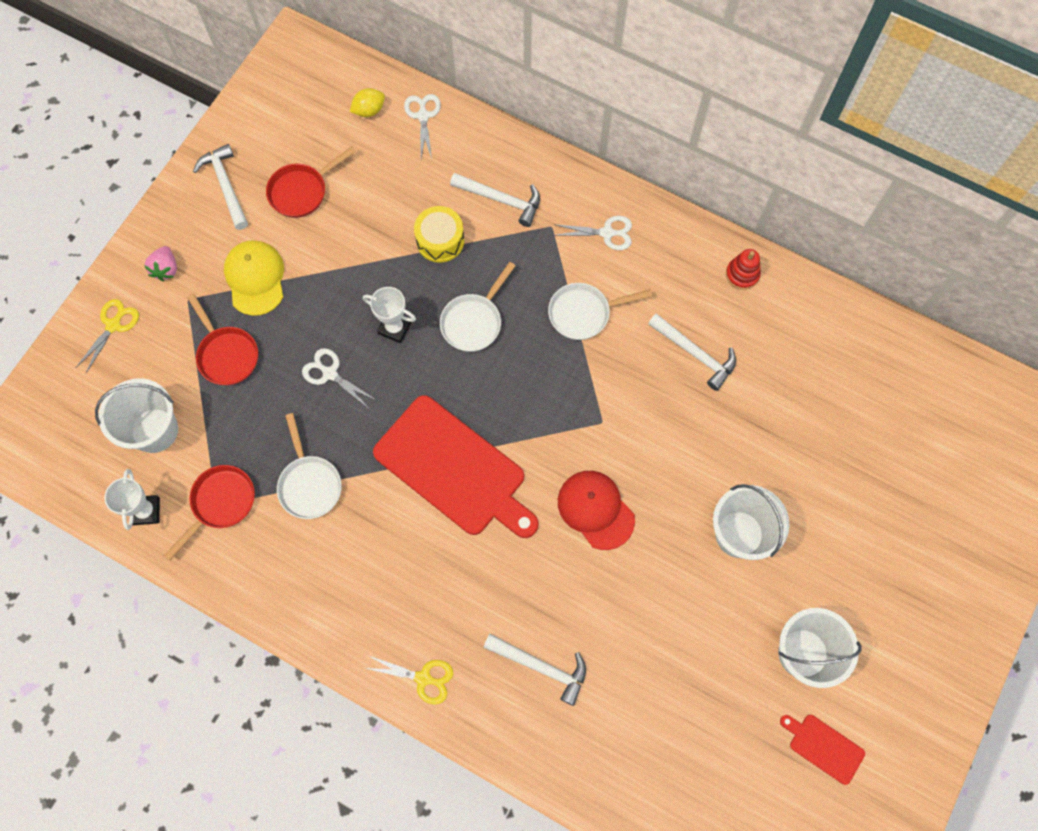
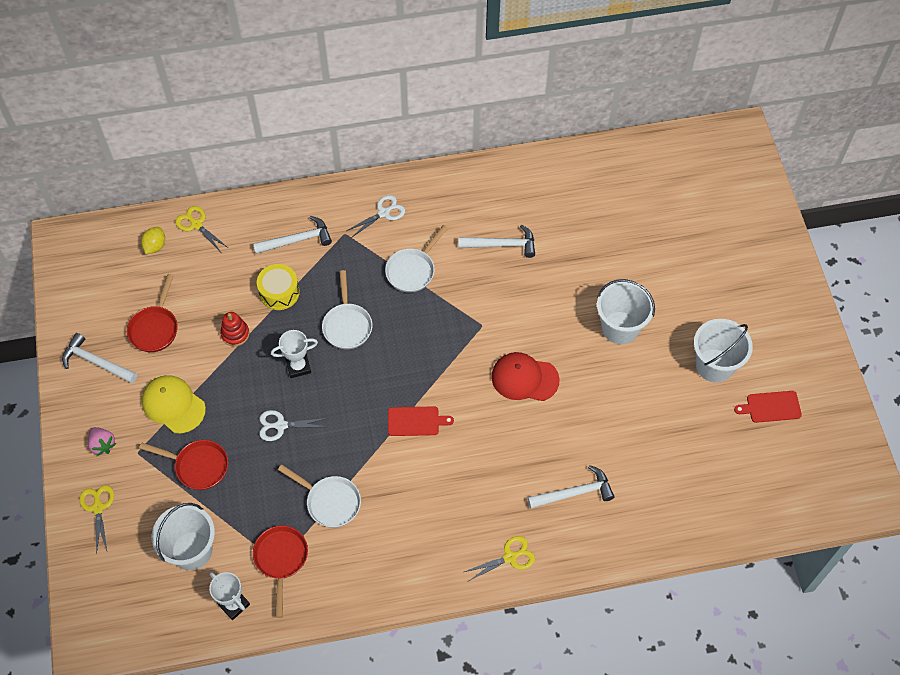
camera: 40 degrees left, 10 degrees down
red cutting board [373,395,539,538] -> red cutting board [388,406,454,436], size x0.45
white scissors [404,94,441,159] -> yellow scissors [175,206,227,251]
red stacking toy [726,249,761,290] -> red stacking toy moved to [220,312,250,346]

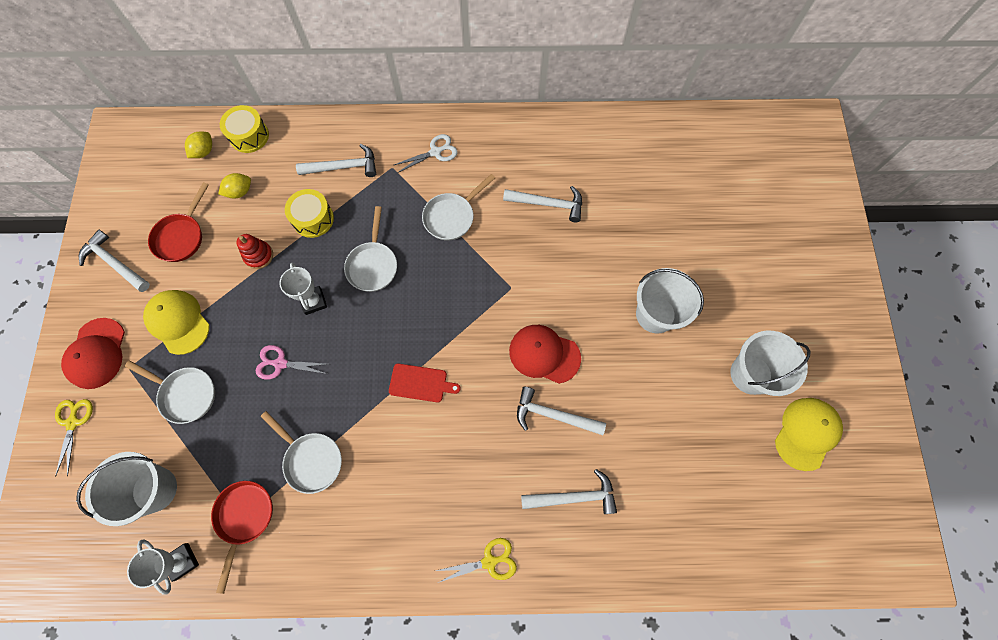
camera: 10 degrees right, 10 degrees up
pink strawberry [88,427,116,456] -> red cap [61,318,125,389]
red pan [139,440,228,490] -> white pan [125,360,215,424]
yellow scissors [175,206,227,251] -> yellow drum [220,105,269,153]
white scissors [259,410,328,441] -> pink scissors [256,345,328,380]
white trophy [271,330,318,378] -> white trophy turned 75 degrees clockwise [279,263,327,315]
red cutting board [734,391,802,423] -> yellow cap [775,398,843,471]
none -> yellow lemon [218,173,251,198]
none -> white hammer [517,387,606,435]

